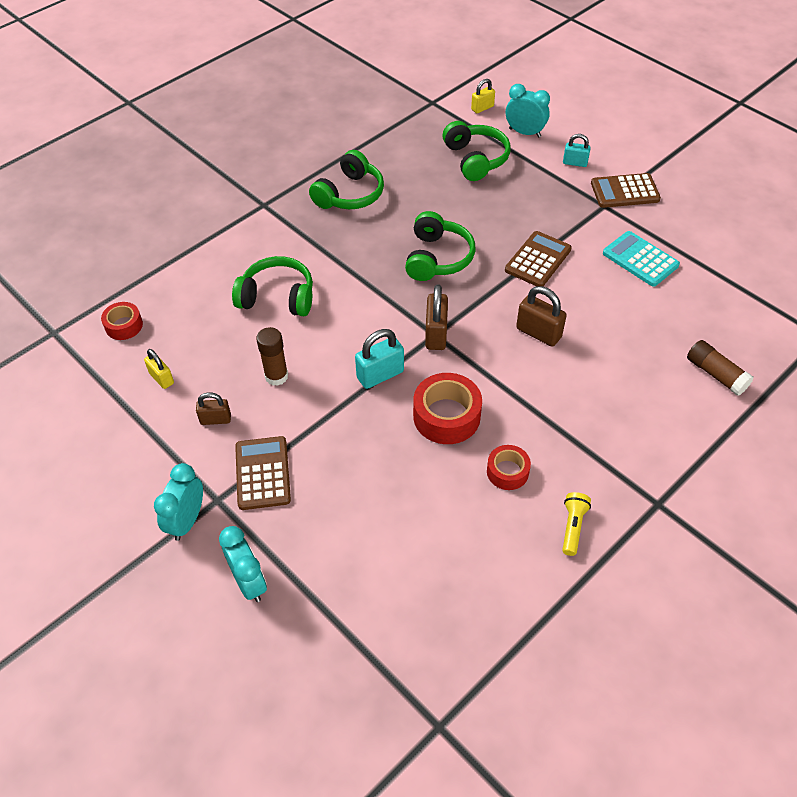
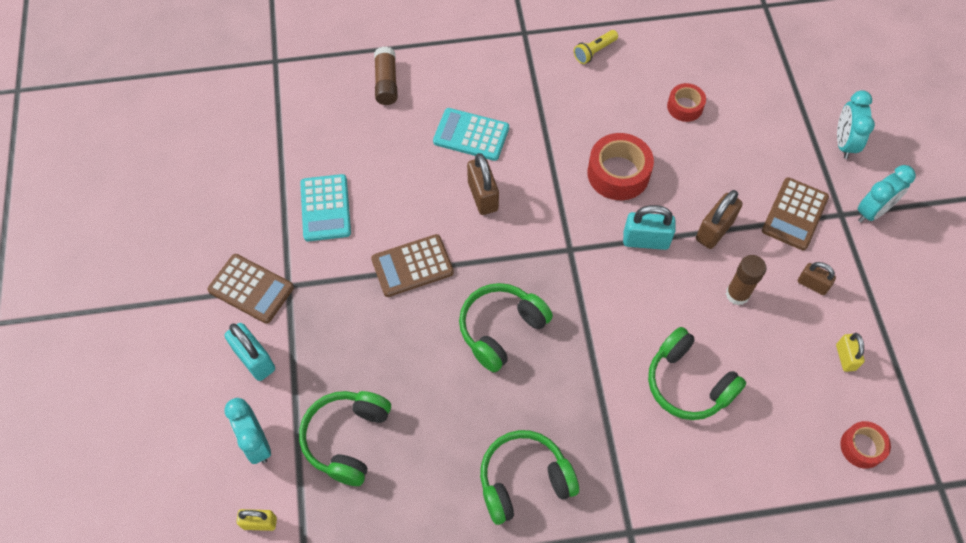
camera: 145 degrees left, 10 degrees up
brown padlock [425,284,448,350] -> brown padlock moved to [696,190,743,249]
red tape [487,445,531,490] -> red tape moved to [667,83,706,122]
turquoise padlock [563,134,591,167] -> turquoise padlock [225,323,275,381], size x1.57
none -> turquoise calculator [433,108,509,161]

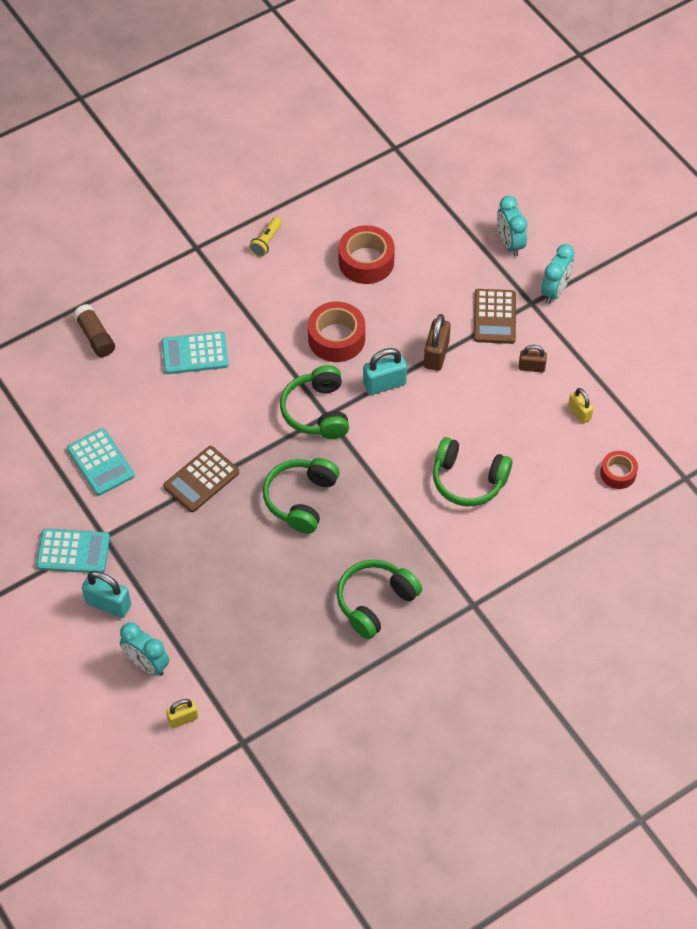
camera: 25 degrees left, 5 degrees down
brown calculator [207,254,294,324] -> turquoise calculator [36,529,110,573]
green headphones [299,391,391,486] -> green headphones moved to [280,365,349,439]
brown padlock [467,153,499,215] -> none
red tape [667,83,706,122] -> red tape [339,225,395,284], size x1.67
brown glue stick [726,255,766,305] -> none

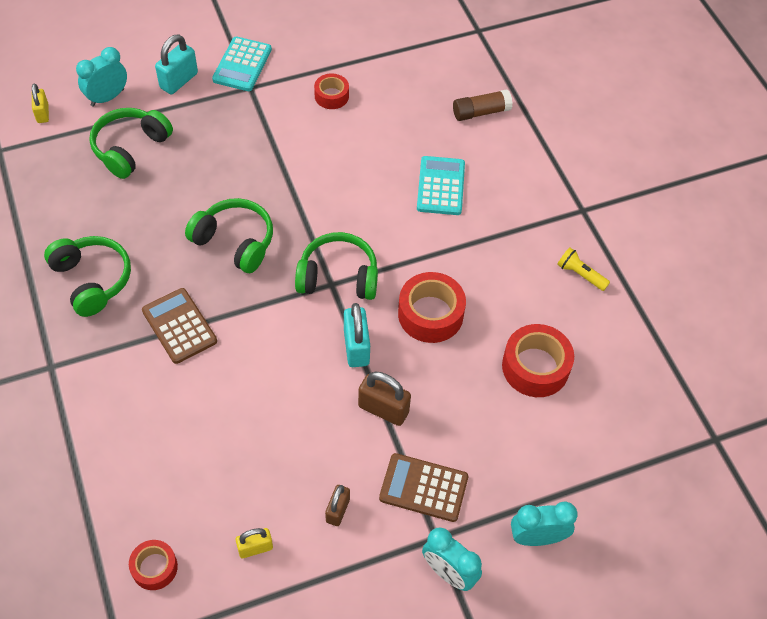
camera: 100 degrees right, 0 degrees up
turquoise calculator [67,428,135,496] -> red tape [314,73,349,109]
brown calculator [164,446,239,512] -> brown calculator moved to [142,288,217,364]
green headphones [433,437,512,506] -> green headphones moved to [89,108,173,179]

